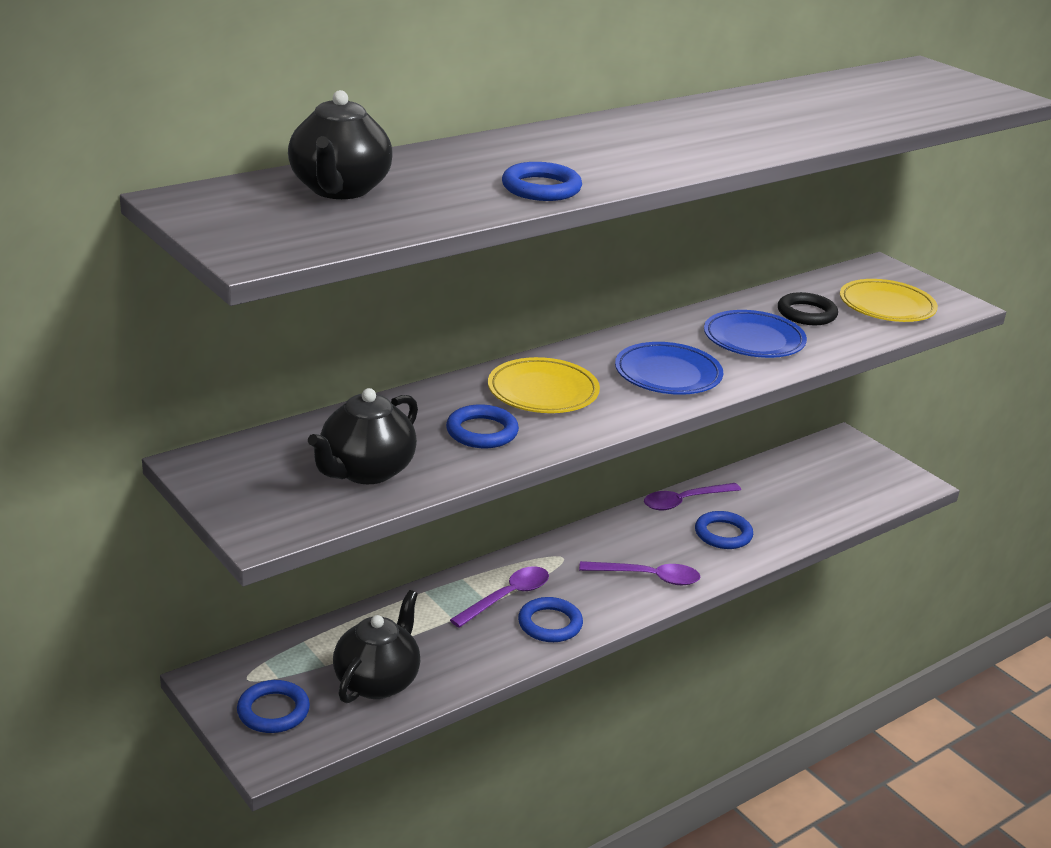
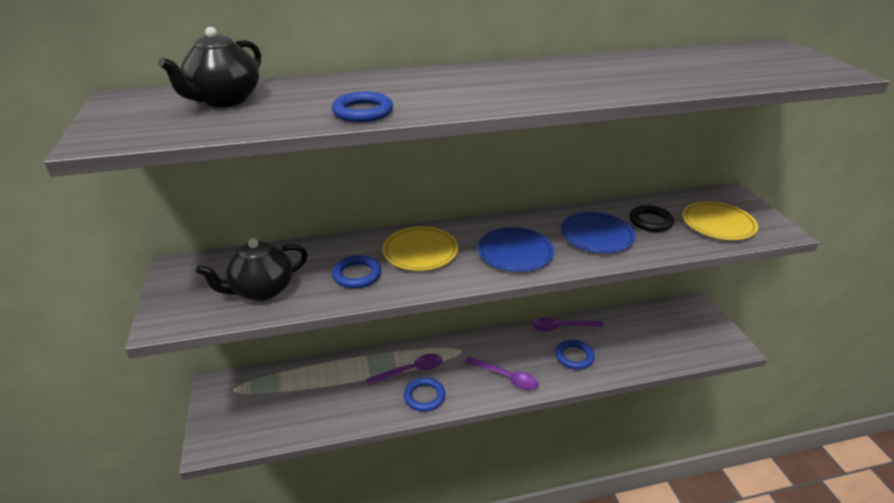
camera: 25 degrees right, 5 degrees up
blue ring [237,680,310,733] -> none
black teapot [333,590,420,703] -> none

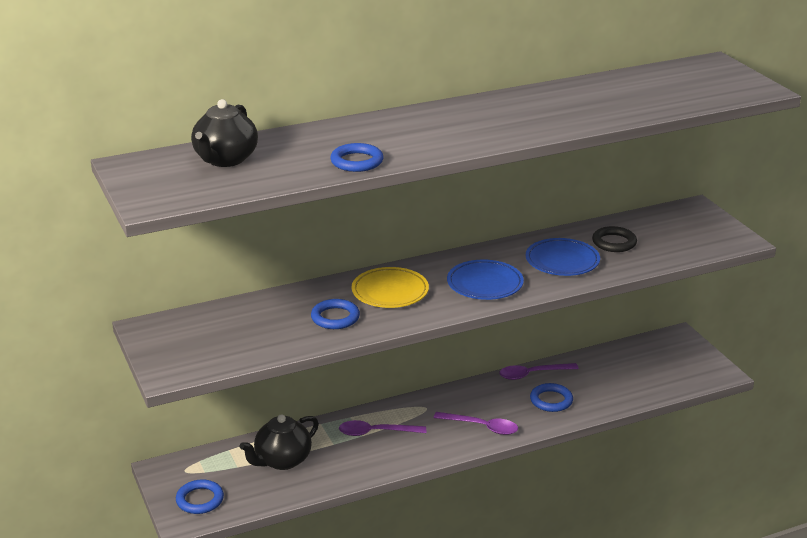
camera: 10 degrees left, 5 degrees down
black teapot [196,238,308,301] -> black teapot moved to [239,414,319,470]
purple spoon [366,354,442,385] -> purple spoon turned 150 degrees counterclockwise [339,420,426,436]
blue ring [404,377,445,412] -> blue ring moved to [176,480,224,514]
yellow plate [682,201,758,240] -> none

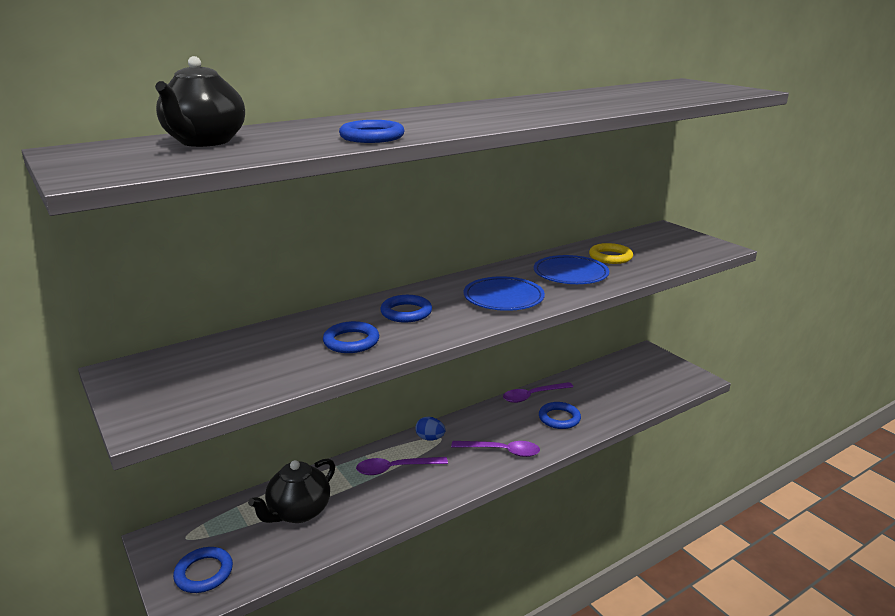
camera: 10 degrees left, 5 degrees down
yellow plate [352,267,429,308] -> blue ring [380,295,432,322]
black ring [592,226,637,252] -> yellow ring [589,243,633,264]
none -> blue egg [416,417,446,441]

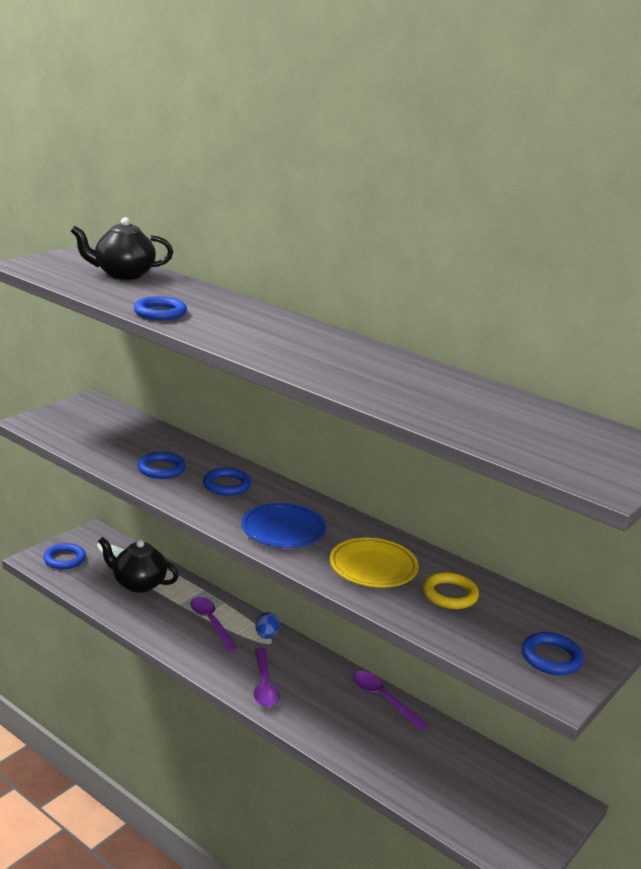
camera: 70 degrees right, 0 degrees up
blue plate [534,255,609,284] -> yellow plate [330,538,419,588]
blue ring [539,402,581,429] -> blue ring moved to [522,632,584,675]

